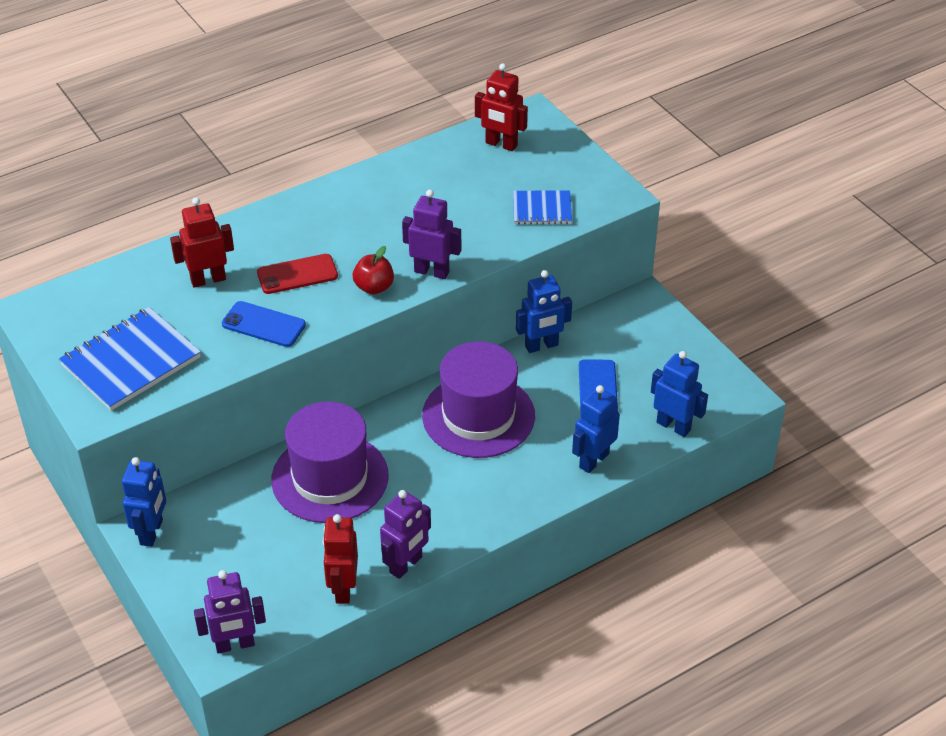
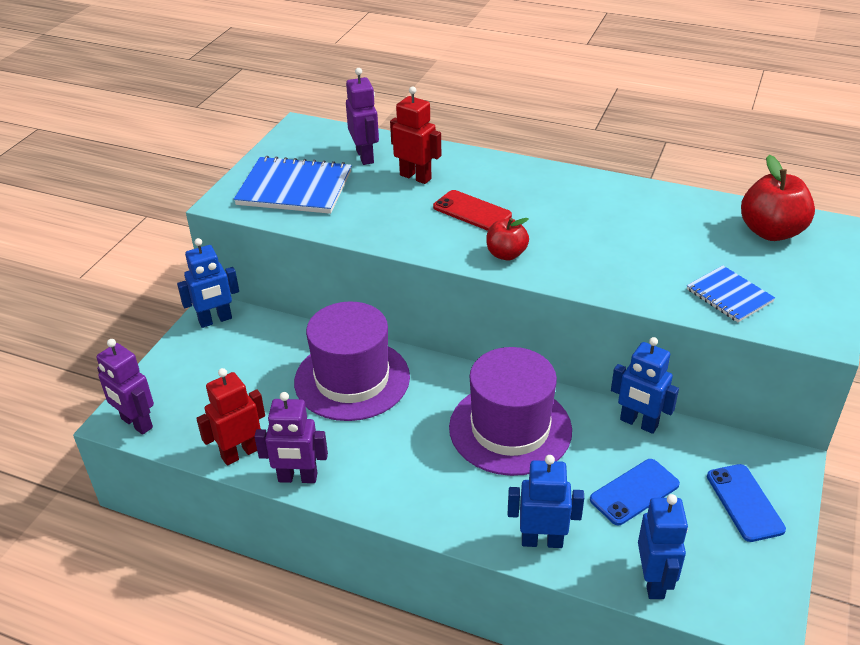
camera: 55 degrees right, 5 degrees down
blue phone [222,301,306,347] -> blue phone moved to [707,464,786,542]
purple robot [402,190,461,279] -> purple robot moved to [346,68,379,165]
red robot [475,63,528,151] -> red apple [741,155,815,241]

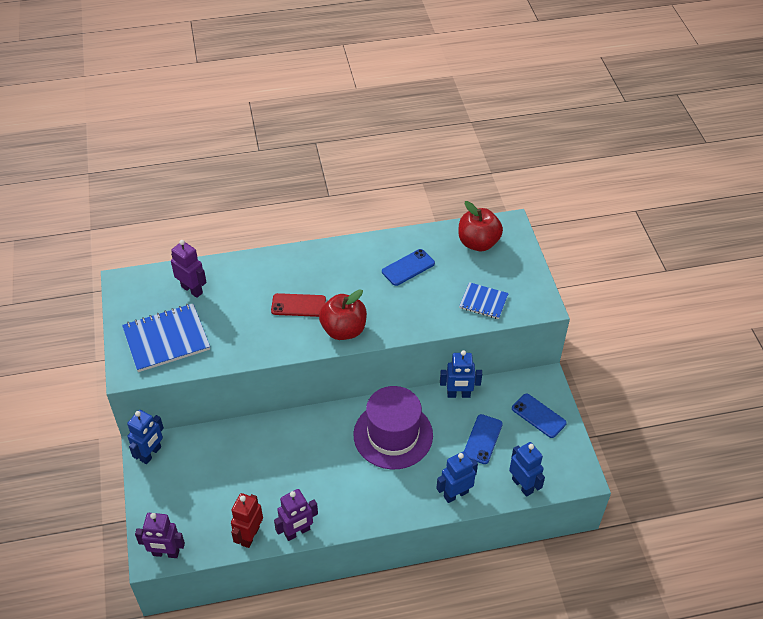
camera: 35 degrees left, 10 degrees up
purple hat [294,301,410,421] -> none
red robot [390,86,441,184] -> none
red apple [486,218,529,260] -> red apple [319,289,367,340], size x1.64
none -> blue phone [382,249,435,286]

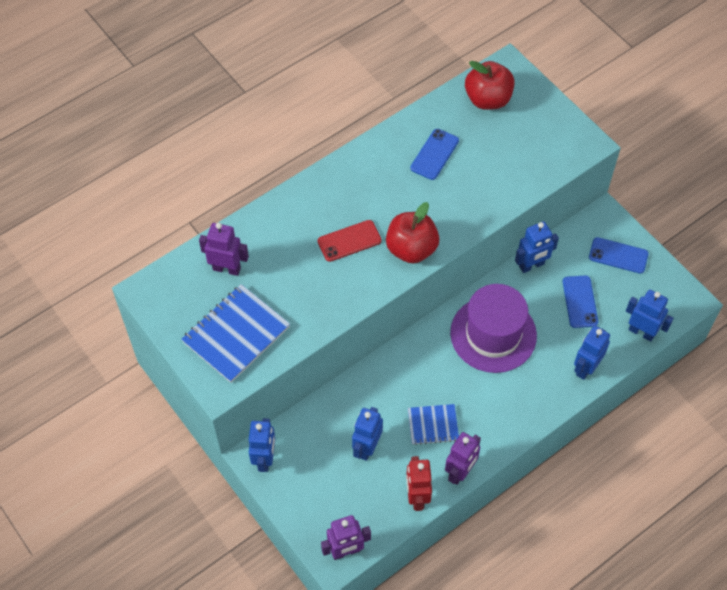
camera: 25 degrees left, 10 degrees up
blue notebook [459,282,509,319] -> blue notebook moved to [408,404,459,445]
none -> blue robot [352,407,383,461]

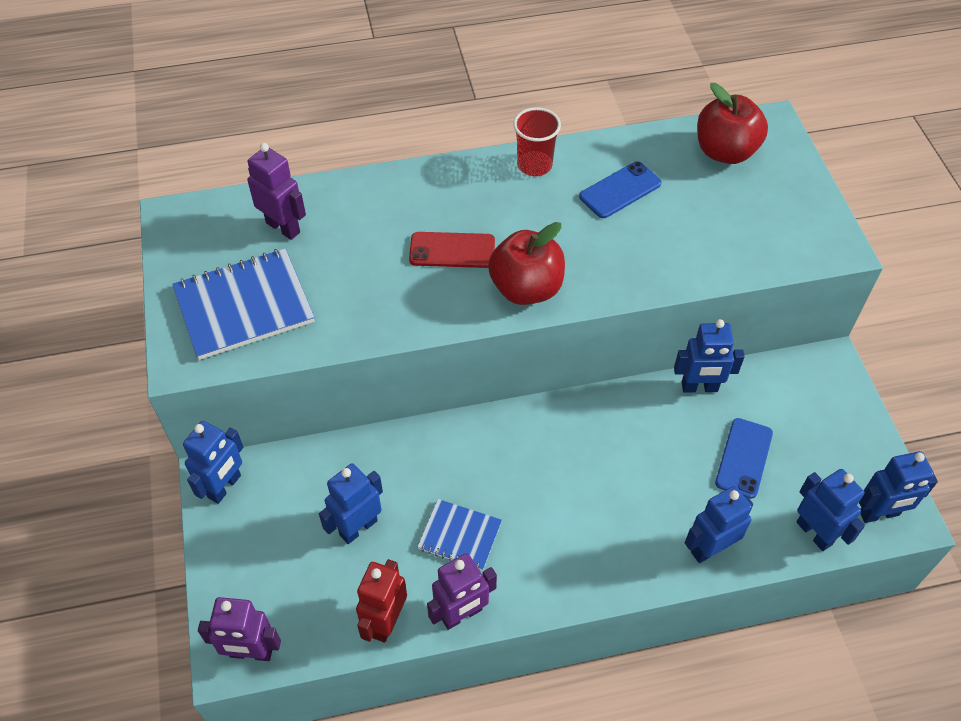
camera: 25 degrees right, 5 degrees down
purple hat [450,284,537,373] -> none
blue phone [589,237,649,274] -> none
none -> red cup [513,107,561,176]
none -> blue robot [859,451,938,523]

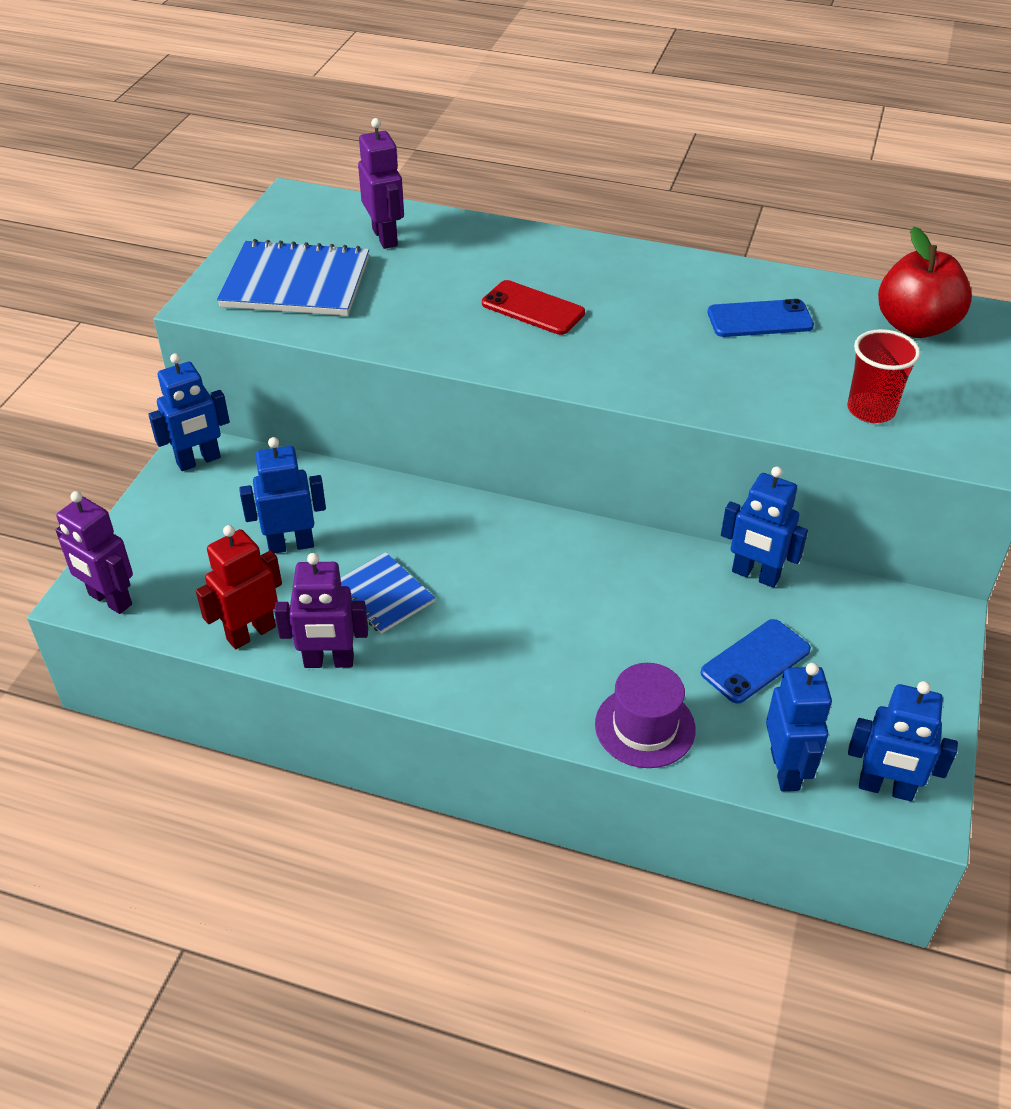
camera: 30 degrees right, 10 degrees down
red apple [488,222,565,305] -> none
red cup [513,107,561,176] -> red cup moved to [847,329,920,423]
blue robot [685,486,753,563] -> purple hat [595,663,696,768]

